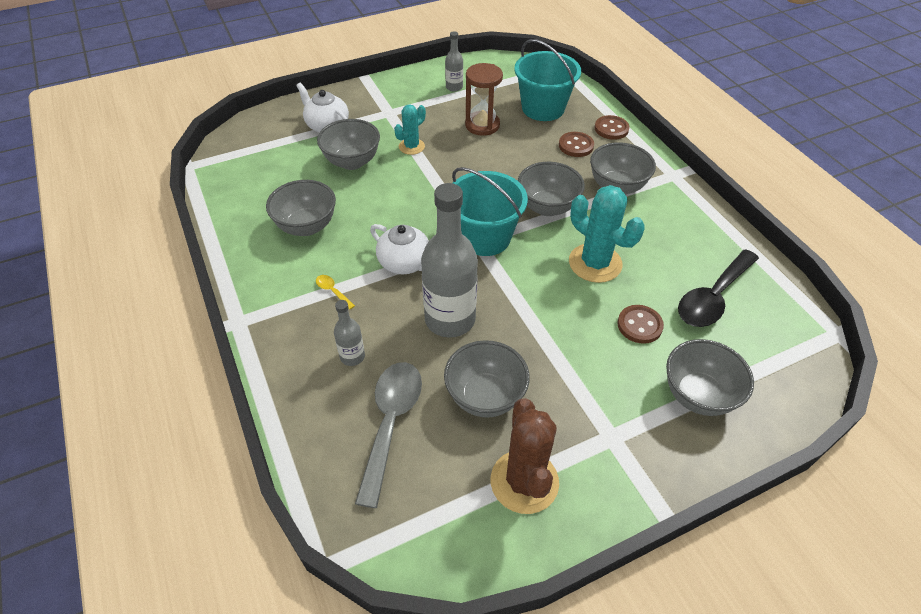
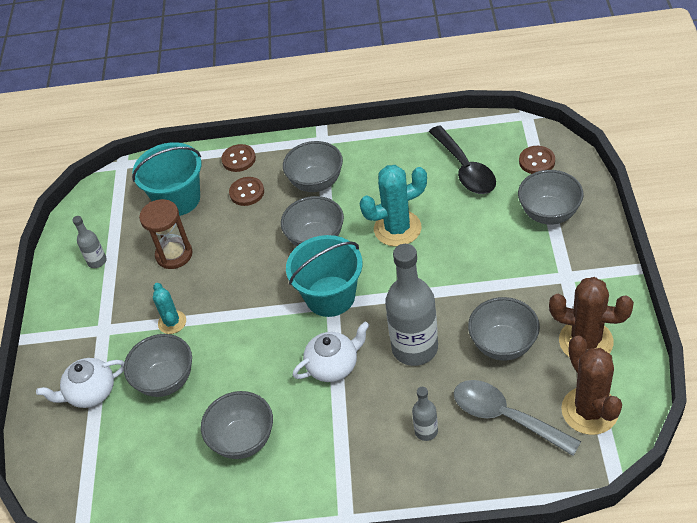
camera: 60 degrees left, 0 degrees up
yellow spoon [316,275,355,310] -> none
brown button [618,305,664,344] -> brown button moved to [519,146,555,174]
none -> brown cactus [561,336,622,435]

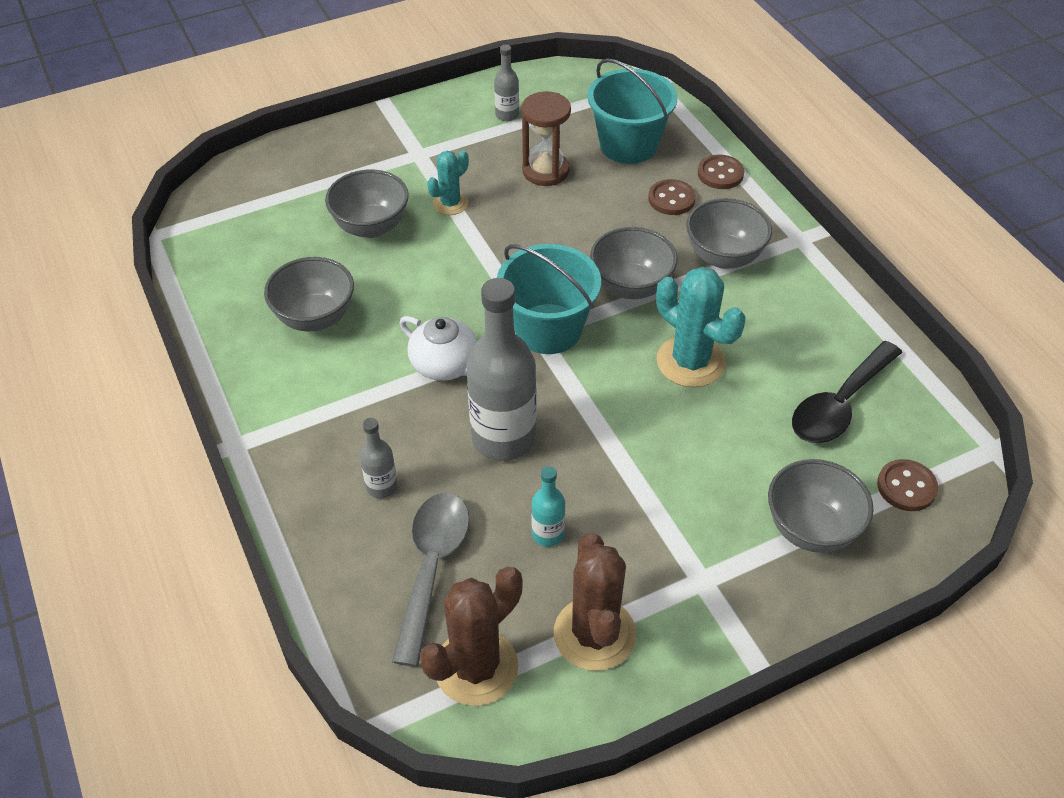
camera: 60 degrees right, 0 degrees up
white teapot [36,358,124,408] -> none
grey bowl [468,297,540,360] -> turquoise bottle [531,466,565,547]

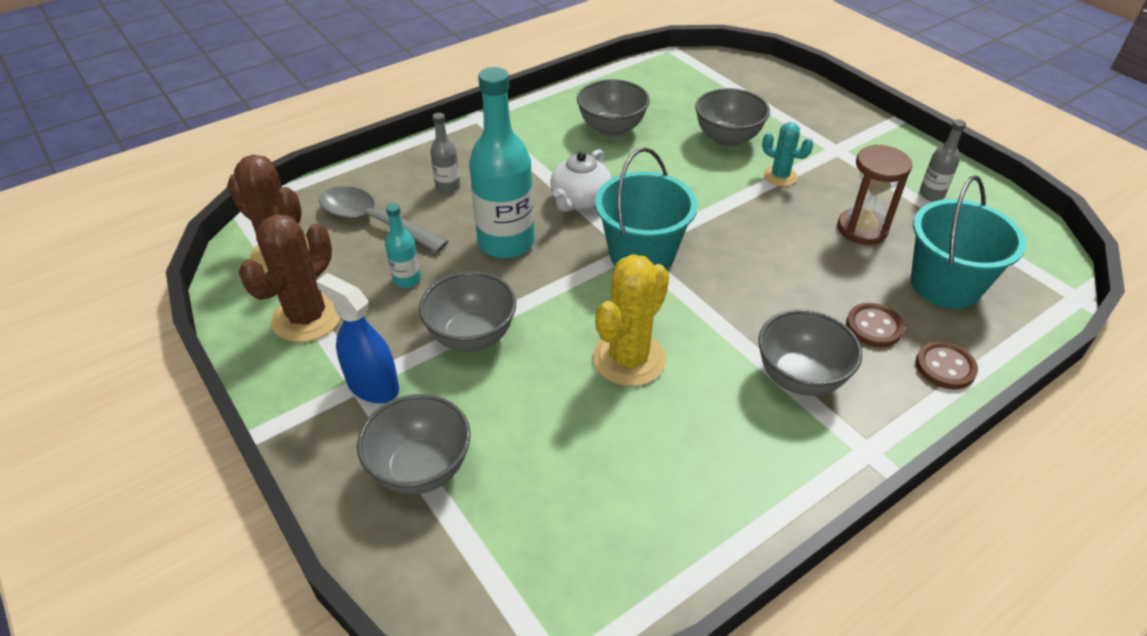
camera: 80 degrees right, 5 degrees down
grey spoon [392,493,470,667] -> grey spoon turned 150 degrees counterclockwise [319,186,449,253]
grey bottle [466,278,537,461] -> turquoise bottle [469,67,534,258]
brown cactus [554,533,636,671] -> brown cactus turned 45 degrees counterclockwise [239,214,341,342]
grey bowl [590,227,678,299] -> grey bowl moved to [419,271,516,352]
turquoise cactus [656,267,746,387] -> yellow cactus [593,254,669,386]
black spoon [792,341,902,443] -> none
brown button [877,459,938,511] -> none
none -> blue spray bottle [316,273,399,403]

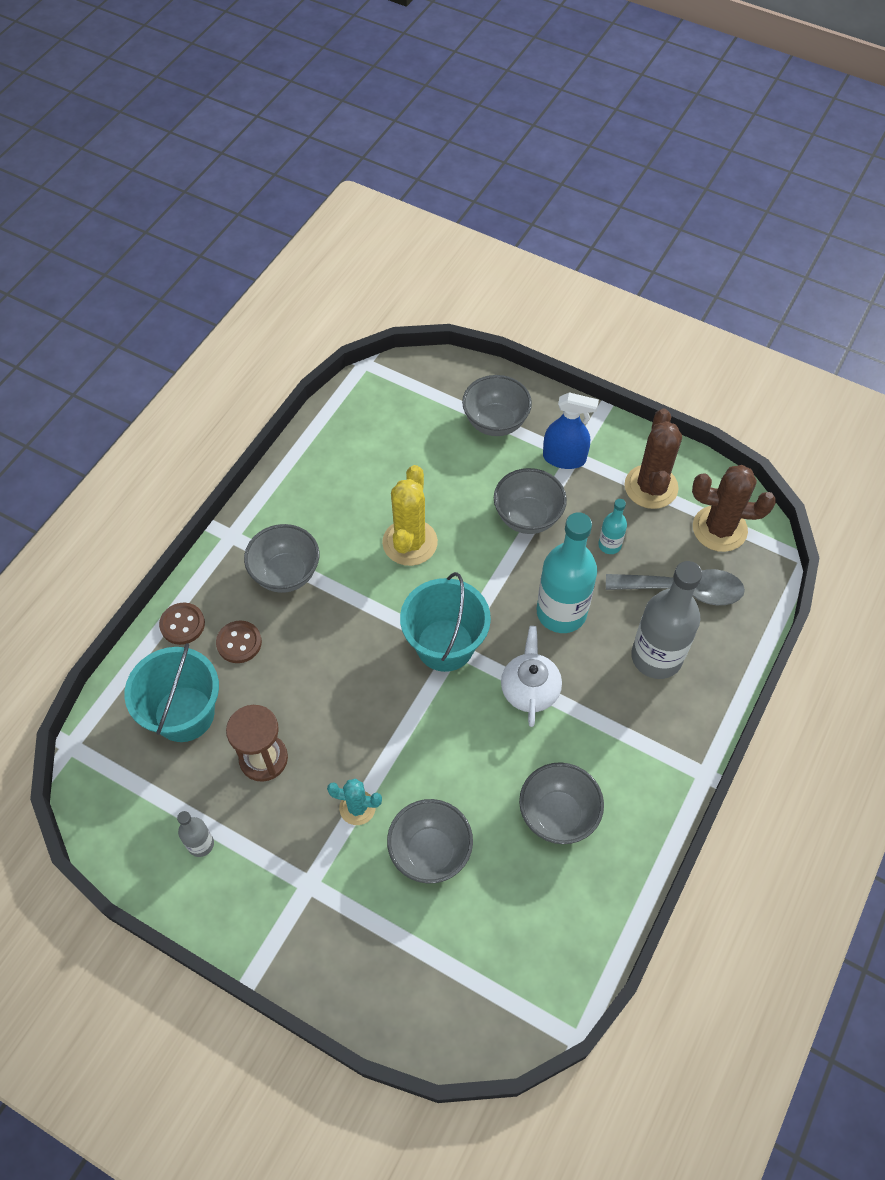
camera: 155 degrees right, 15 degrees up
grey bottle [430,113,460,193] -> grey bottle [631,561,702,679], size x2.11

